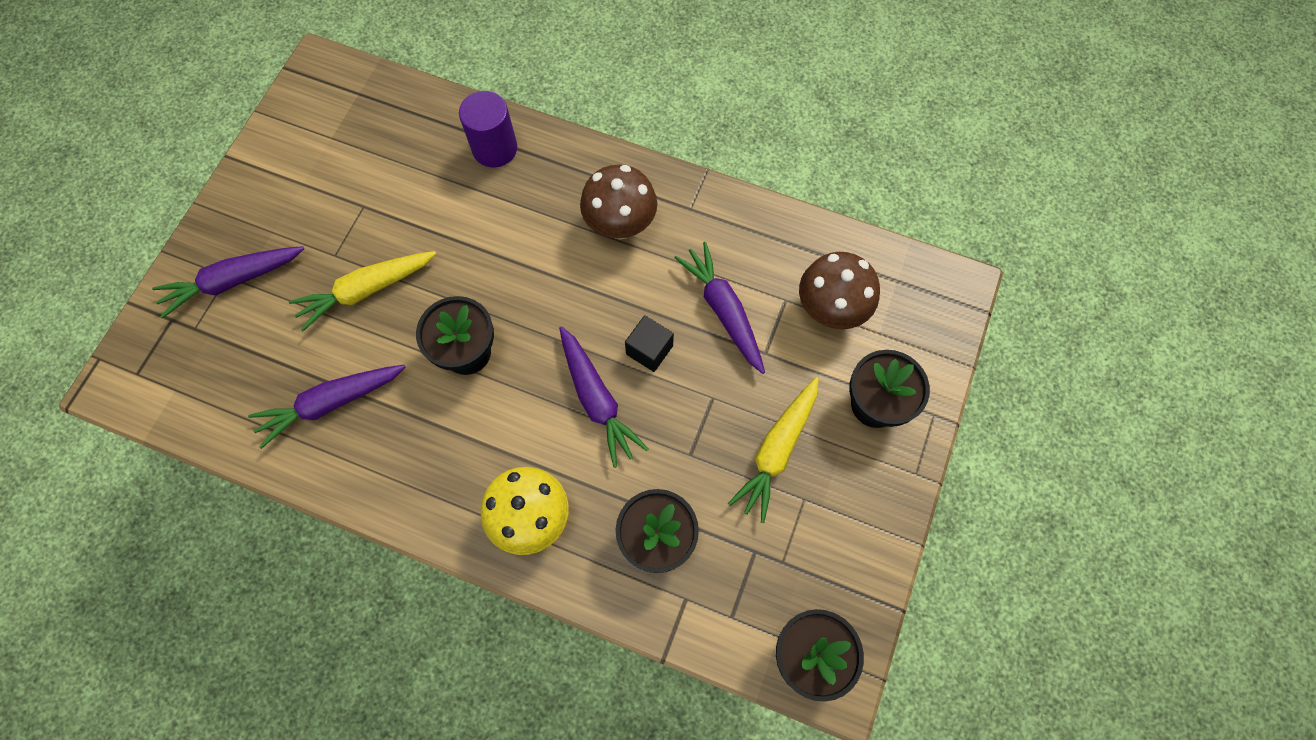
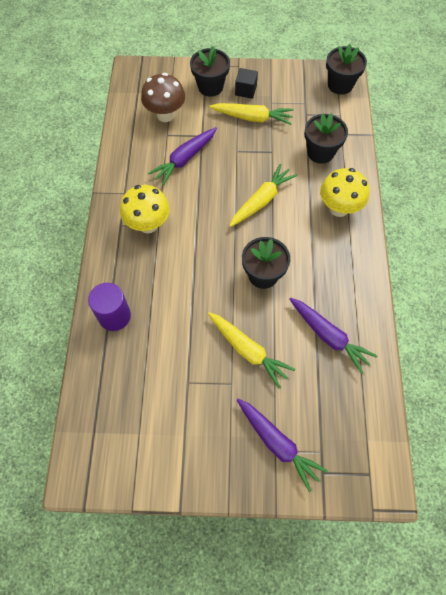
camera: 110 degrees left, 5 degrees down
purple carrot [559,326,649,468] -> yellow carrot [229,163,297,227]
brown mushroom [580,165,657,240] -> yellow mushroom [120,185,170,234]
black cube [625,315,674,372] -> black cube moved to [235,68,258,99]

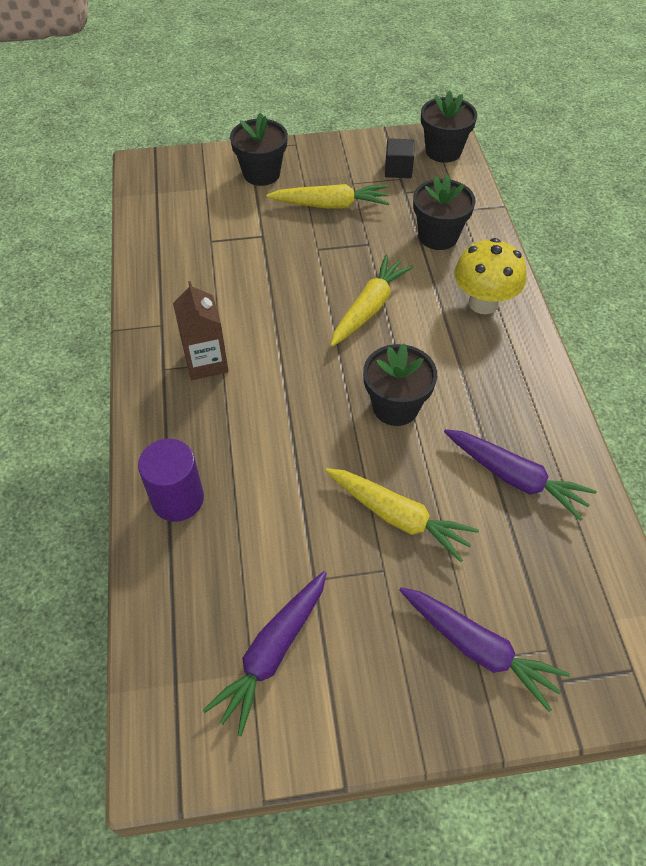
camera: 10 degrees left, 10 degrees down
yellow mushroom [120,185,170,234] -> brown carton [173,281,229,380]
brown mushroom [141,73,185,122] -> none
purple carrot [148,127,217,186] -> purple carrot moved to [203,571,326,736]
black cube [235,68,258,99] -> black cube moved to [385,138,414,178]

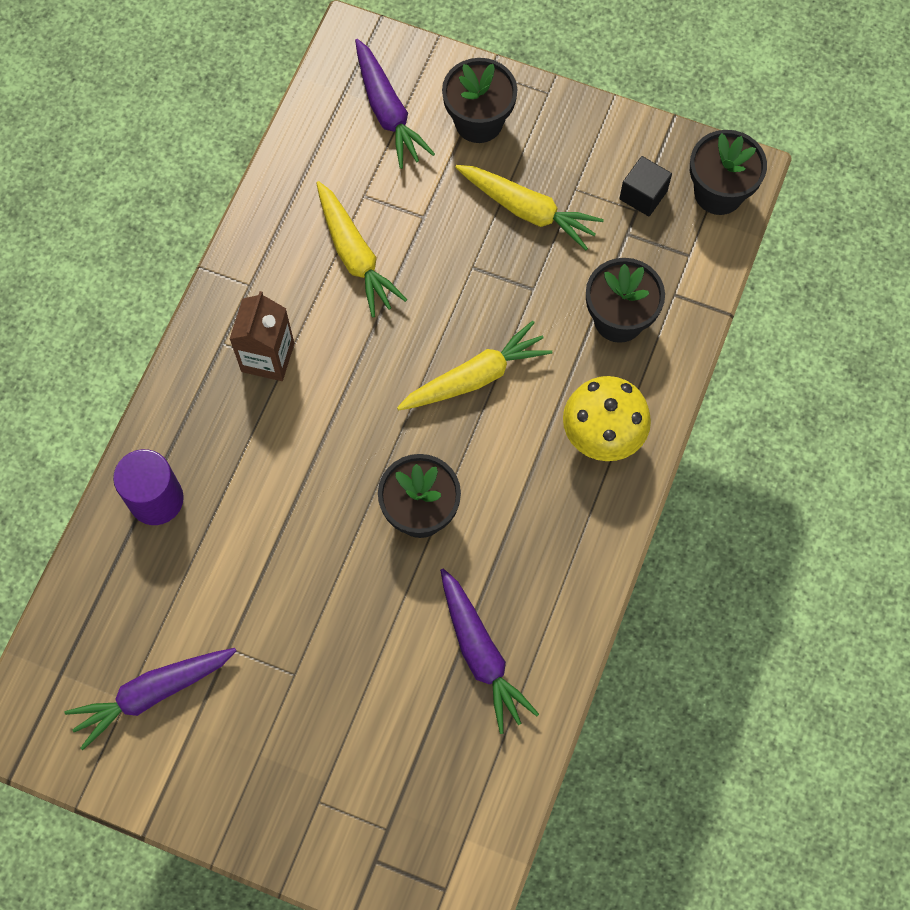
camera: 30 degrees right, 15 degrees up
yellow carrot [326,468,479,562] -> yellow carrot moved to [316,181,407,317]
purple carrot [399,587,570,712] -> purple carrot moved to [355,39,435,169]

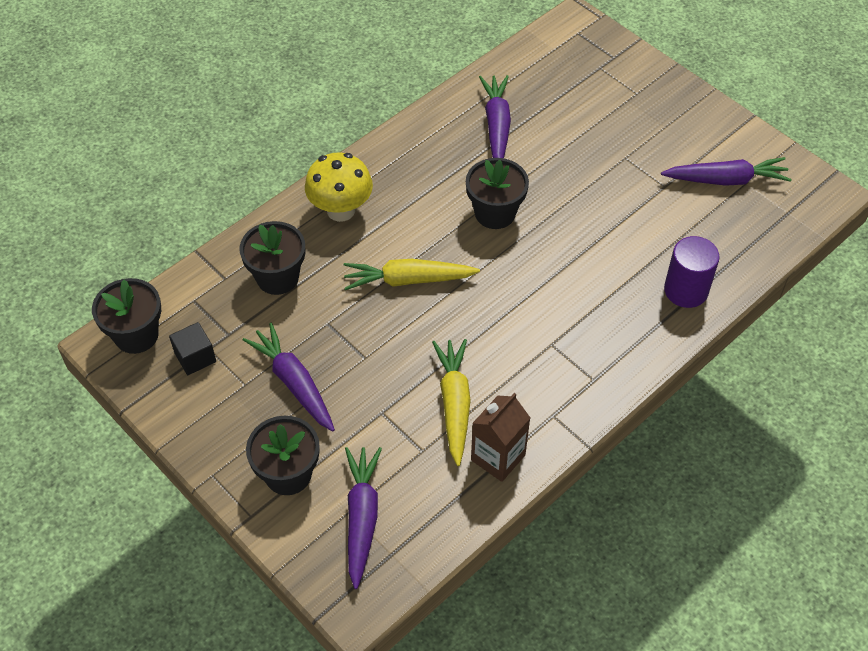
camera: 155 degrees left, 15 degrees down
brown carton [230,291,294,381] -> brown carton moved to [471,393,530,482]
yellow carrot [455,165,604,250] -> purple carrot [243,323,335,432]

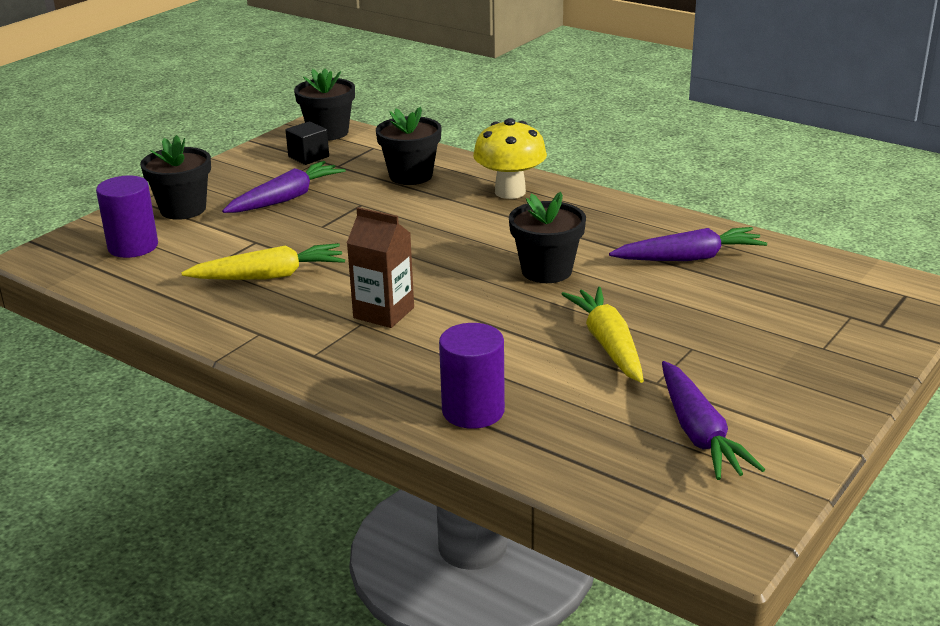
camera: 80 degrees right, 25 degrees down
yellow carrot [344,259,480,290] -> yellow carrot moved to [562,287,644,383]
purple carrot [345,447,382,589] -> purple cylinder [96,176,158,258]
brown carton [471,393,530,482] -> brown carton moved to [347,207,414,328]

